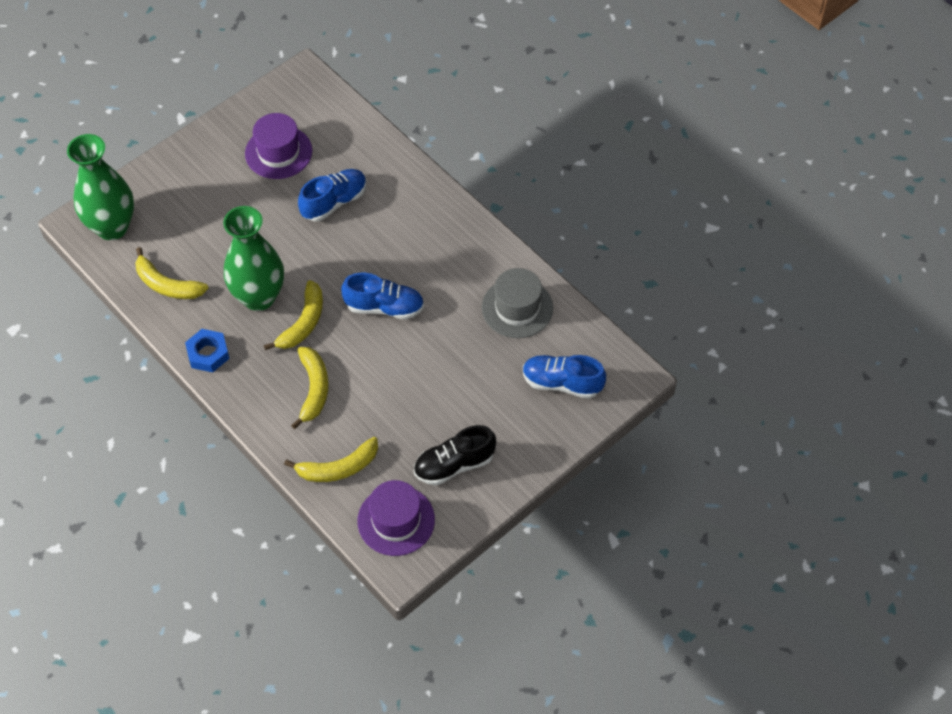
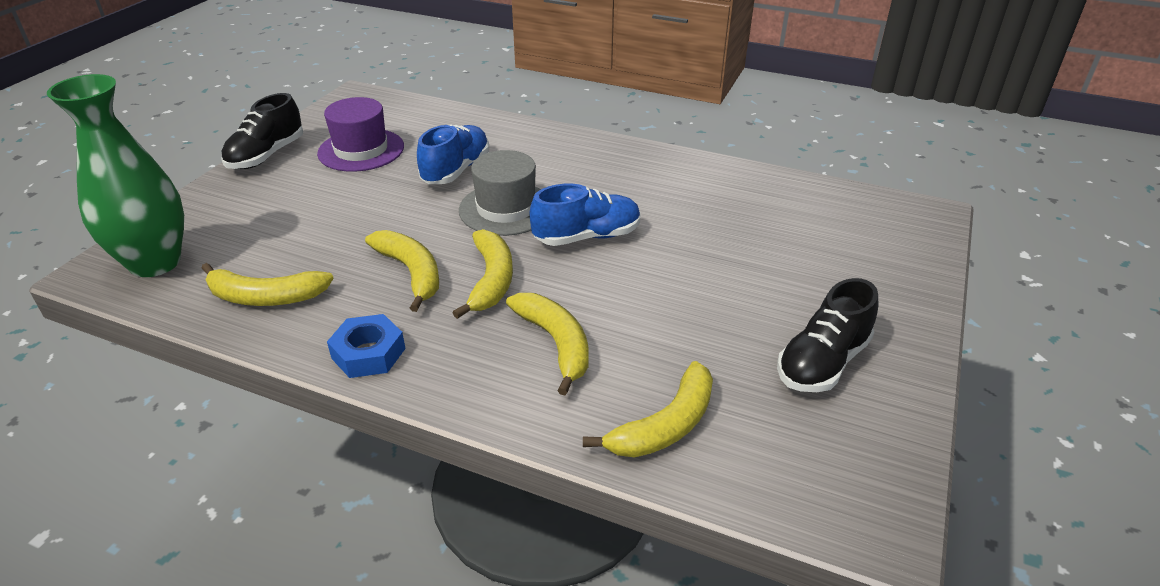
camera: 25 degrees left, 20 degrees down
green vase [223,206,284,311] -> yellow banana [365,230,439,312]
purple hat [357,480,435,556] -> none
grey hat [482,268,553,338] -> grey hat moved to [459,150,541,236]
blue shoe [523,355,606,399] -> none
none -> black shoe [221,93,303,169]

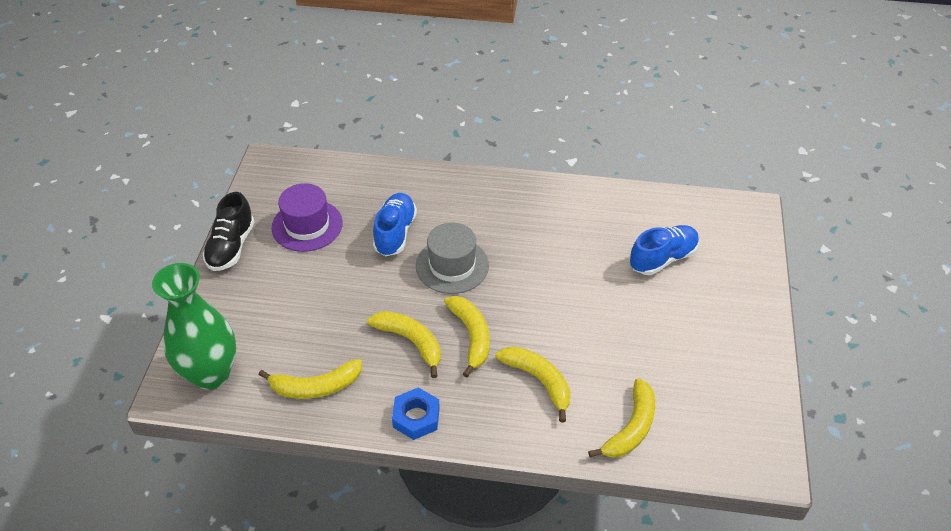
camera: 15 degrees left, 10 degrees up
blue shoe [530,184,641,246] -> blue shoe moved to [630,225,699,275]
black shoe [777,278,878,392] -> none

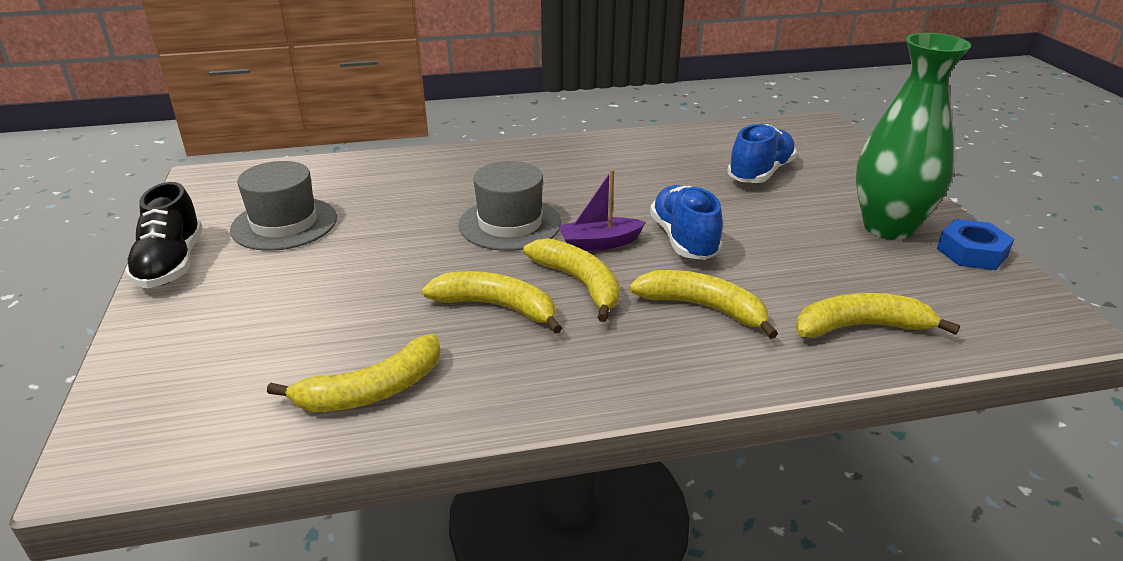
camera: 20 degrees left, 15 degrees down
green vase [152,263,236,390] -> green vase moved to [856,33,971,240]
purple hat [271,183,343,252] -> grey hat [230,161,337,251]
blue shoe [373,193,417,256] -> blue shoe moved to [650,185,723,260]
blue nut [392,387,440,440] -> blue nut moved to [937,219,1014,270]
yellow banana [588,378,655,458] -> yellow banana turned 105 degrees counterclockwise [796,293,960,338]
none -> purple boat [558,169,646,251]

